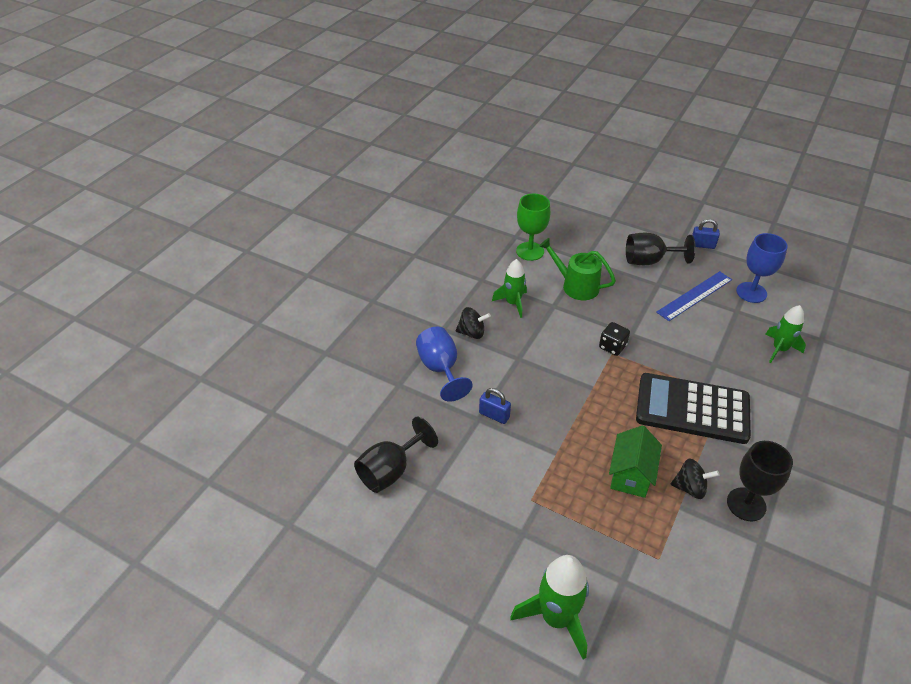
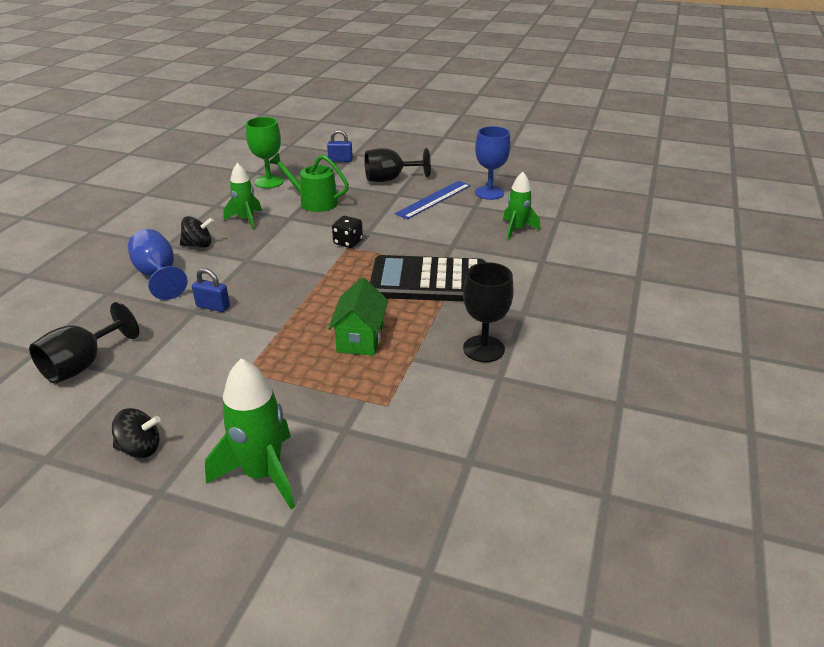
camera: 10 degrees left, 10 degrees down
black spinning top [670,459,719,499] -> black spinning top moved to [112,408,161,458]
blue padlock [692,219,720,249] -> blue padlock moved to [327,130,353,162]

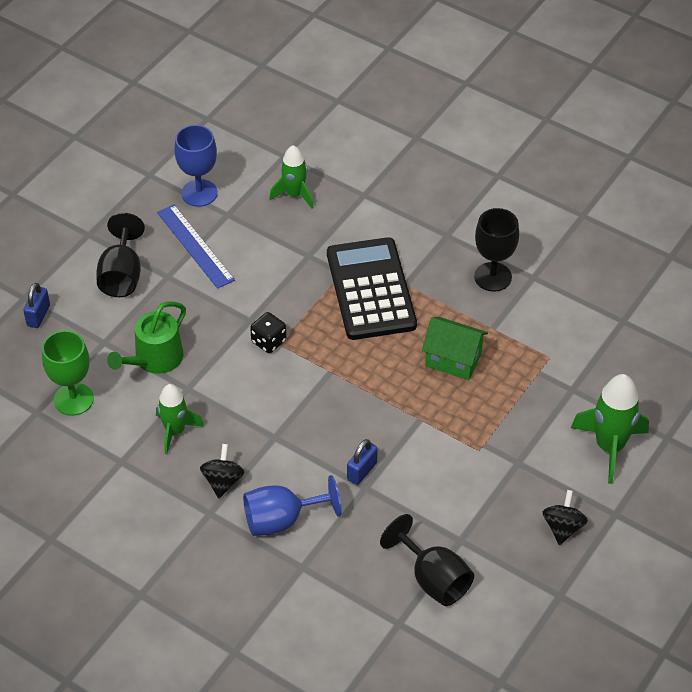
camera: 75 degrees left, 15 degrees up
black calculator [370,255,486,302] -> black calculator turned 150 degrees clockwise [327,237,417,340]

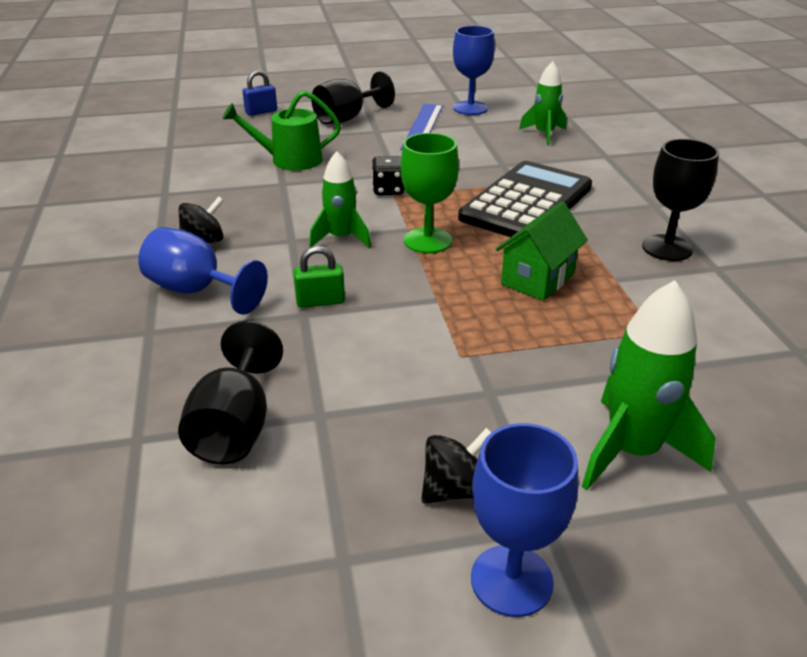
camera: 45 degrees right, 15 degrees down
green goblet [42,330,94,416] -> green goblet moved to [401,133,459,253]
green rocket [156,384,204,454] -> green rocket moved to [309,151,371,248]
blue padlock [347,439,378,485] -> green padlock [293,246,345,308]
green house [422,317,488,380] -> green house turned 60 degrees clockwise [496,202,588,301]
none -> blue goblet [471,423,578,617]

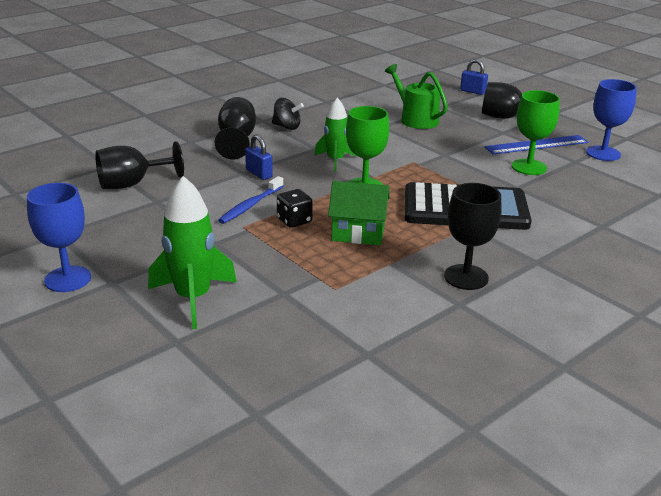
camera: 60 degrees right, 5 degrees down
blue goblet [138,227,268,315] -> black goblet [215,97,256,159]
green padlock [293,246,345,308] -> blue padlock [245,134,273,180]
black dice [372,156,405,195] -> black dice moved to [277,189,313,228]
black spinning top [421,428,492,504] -> none
green rocket [519,61,566,146] -> none
none -> blue toothbrush [218,176,283,224]
none -> green goblet [512,90,560,175]

